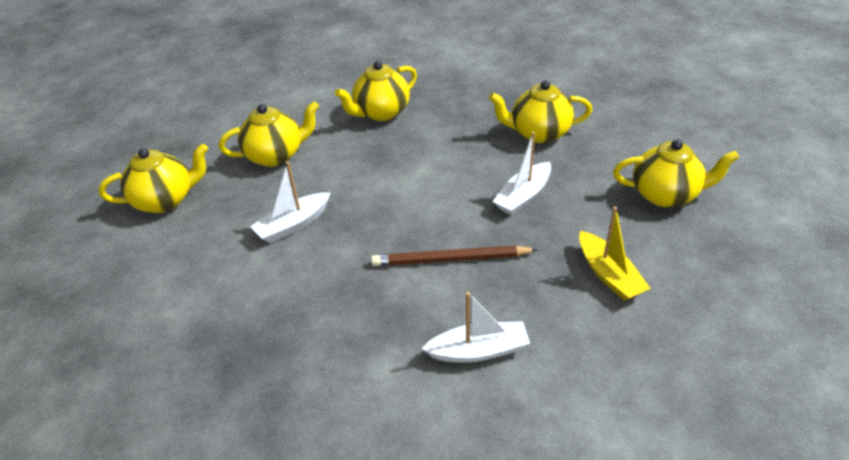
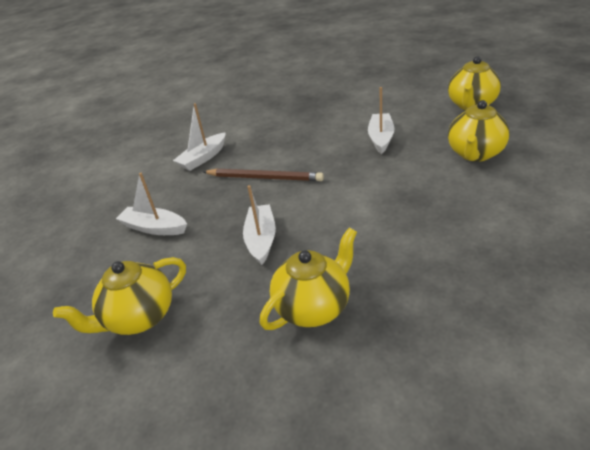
camera: 140 degrees right, 5 degrees down
yellow teapot [335,61,417,121] -> none
brown pencil [371,245,538,266] -> brown pencil turned 60 degrees clockwise [203,168,324,181]
yellow boat [579,207,651,301] -> white boat [116,173,187,235]

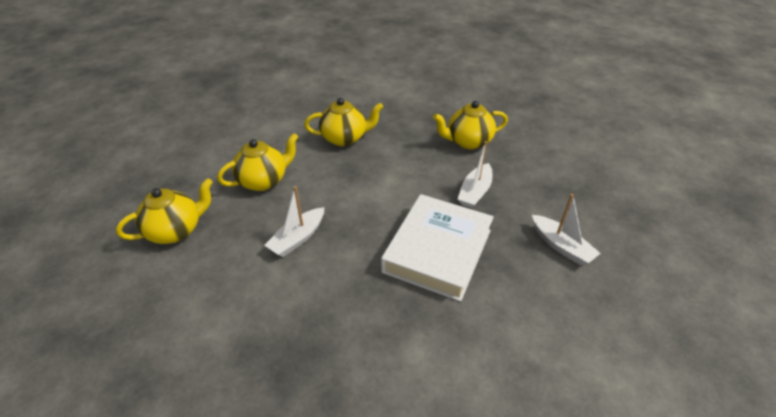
camera: 155 degrees left, 5 degrees up
yellow teapot [53,257,186,335] -> yellow teapot moved to [304,98,383,146]
white boat [173,103,226,171] -> none
brown pencil [203,168,324,181] -> white book [381,194,494,302]

